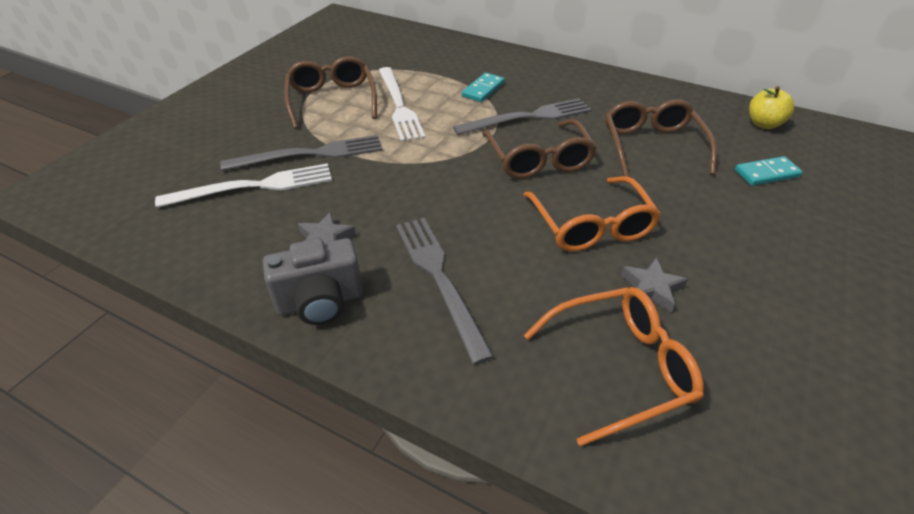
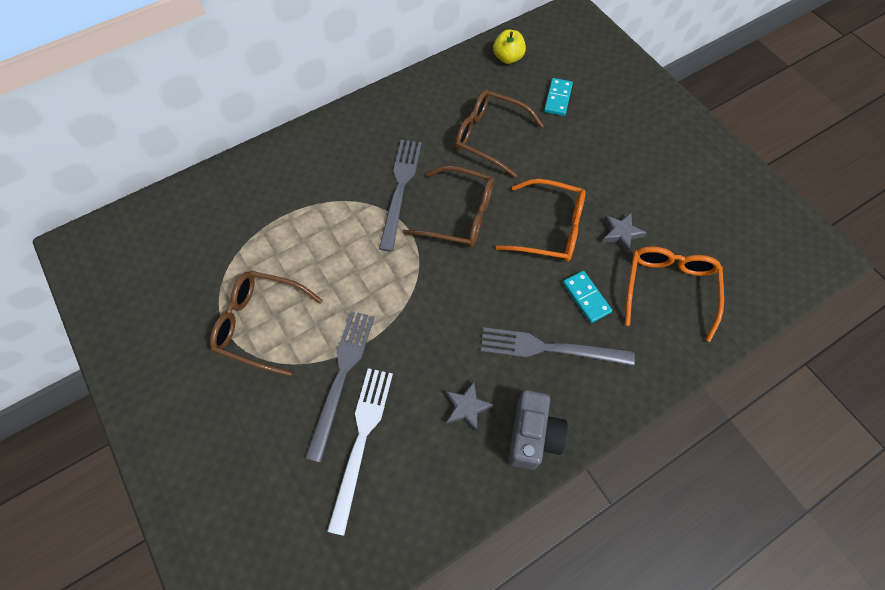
camera: 60 degrees left, 20 degrees up
white fork [379,67,426,142] -> none
turquoise domino [462,73,505,102] -> turquoise domino moved to [563,271,612,323]

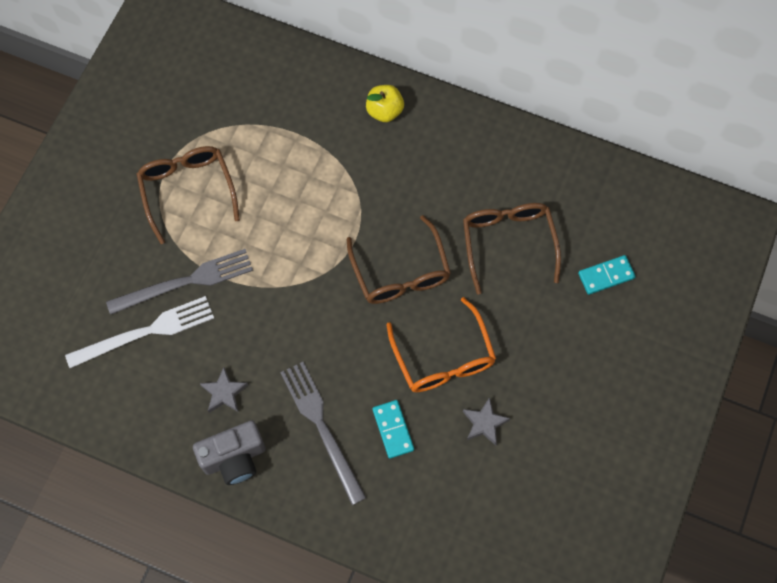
camera: 55 degrees right, 5 degrees up
grey fork [379,140,422,252] -> none
yellow apple [493,30,526,64] -> yellow apple moved to [366,85,404,122]
turquoise domino [563,271,612,323] -> turquoise domino turned 45 degrees counterclockwise [372,400,414,459]
orange glasses [625,246,724,342] -> none

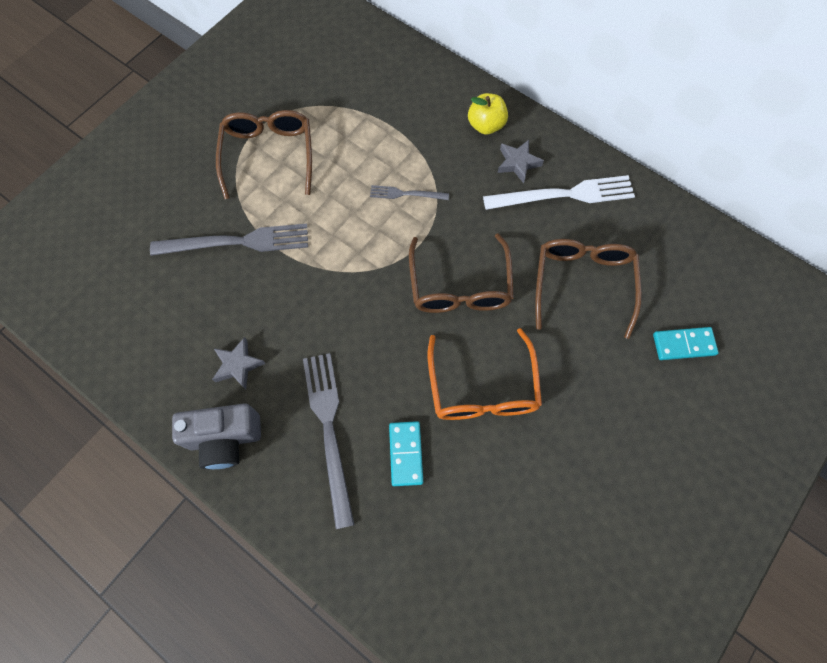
camera: 15 degrees right, 0 degrees up
white fork [65,296,214,368] -> white fork moved to [483,175,635,210]
grey star [463,397,510,445] -> grey star moved to [497,140,544,183]
none -> grey fork [370,185,449,200]

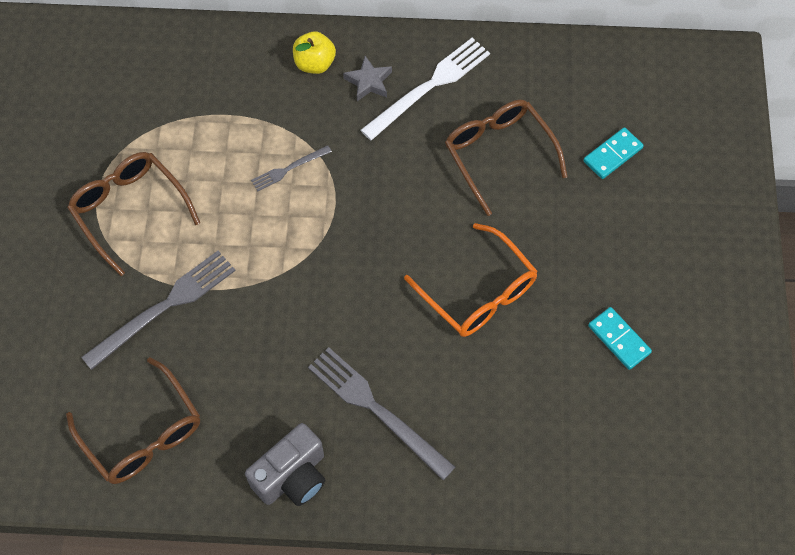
camera: 35 degrees left, 5 degrees down
grey star [212,337,266,389] -> none
turquoise domino [389,421,423,486] -> turquoise domino moved to [588,307,652,370]
brown glasses [409,233,514,313] -> brown glasses moved to [66,357,200,484]

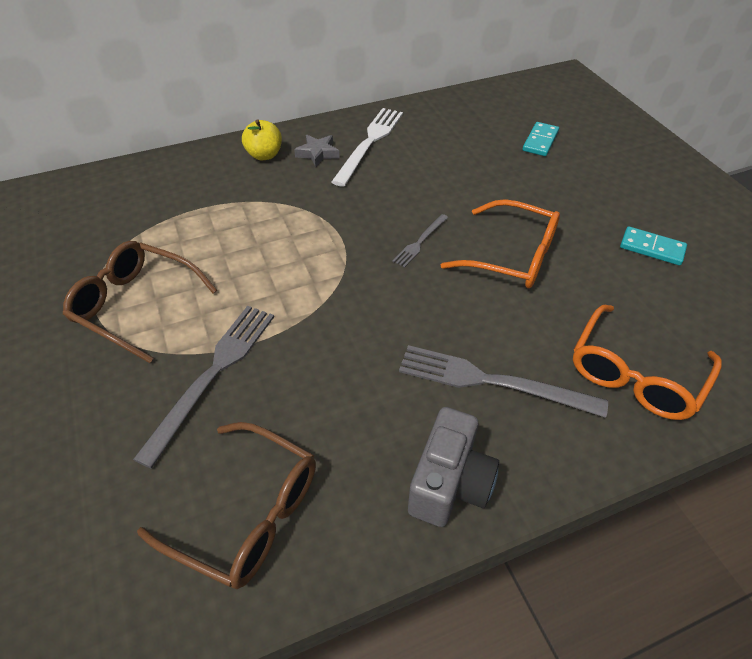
camera: 25 degrees left, 15 degrees down
grey fork [251,145,332,191] -> grey fork moved to [392,214,448,268]
brown glasses [445,100,568,216] -> none
none -> orange glasses [573,305,722,420]

